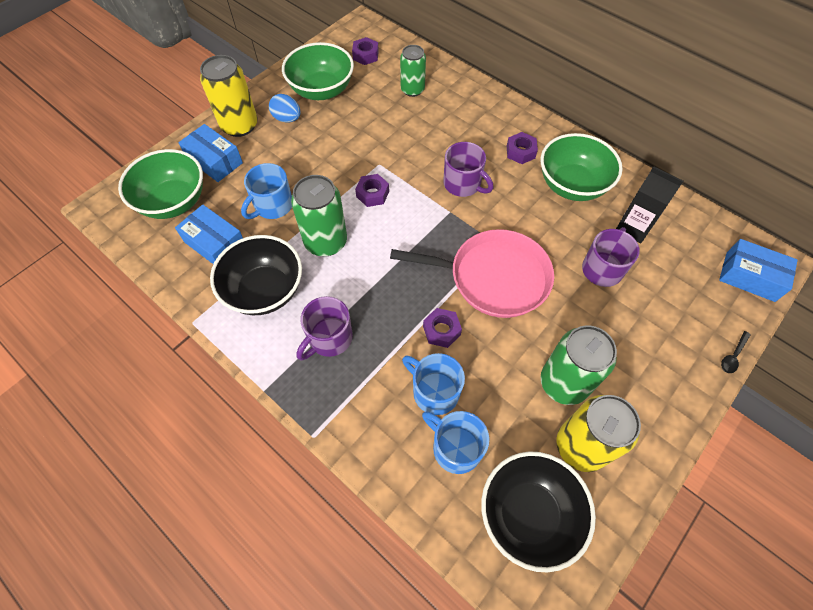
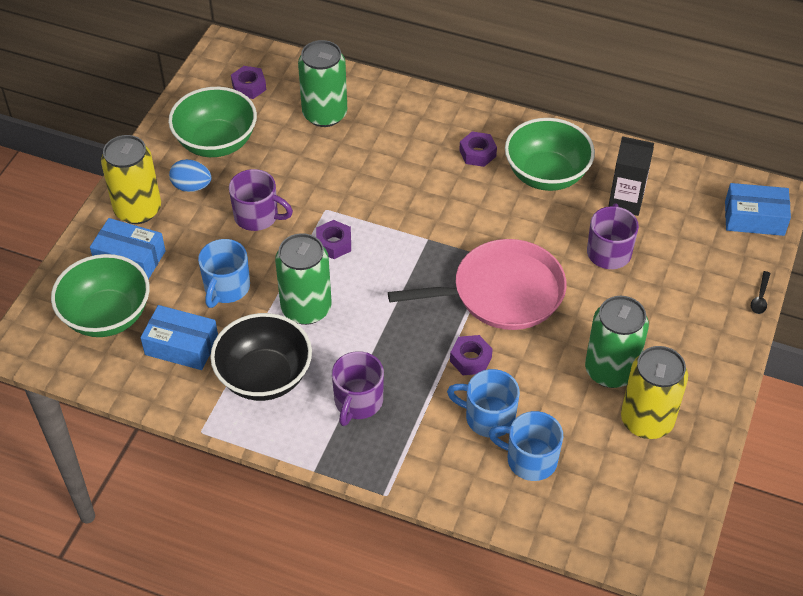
camera: 20 degrees left, 10 degrees down
green can [400,45,426,97] -> green can [298,40,347,127], size x1.52
purple mug [443,142,493,197] -> purple mug moved to [229,169,293,231]
black bowl [481,451,596,573] -> none

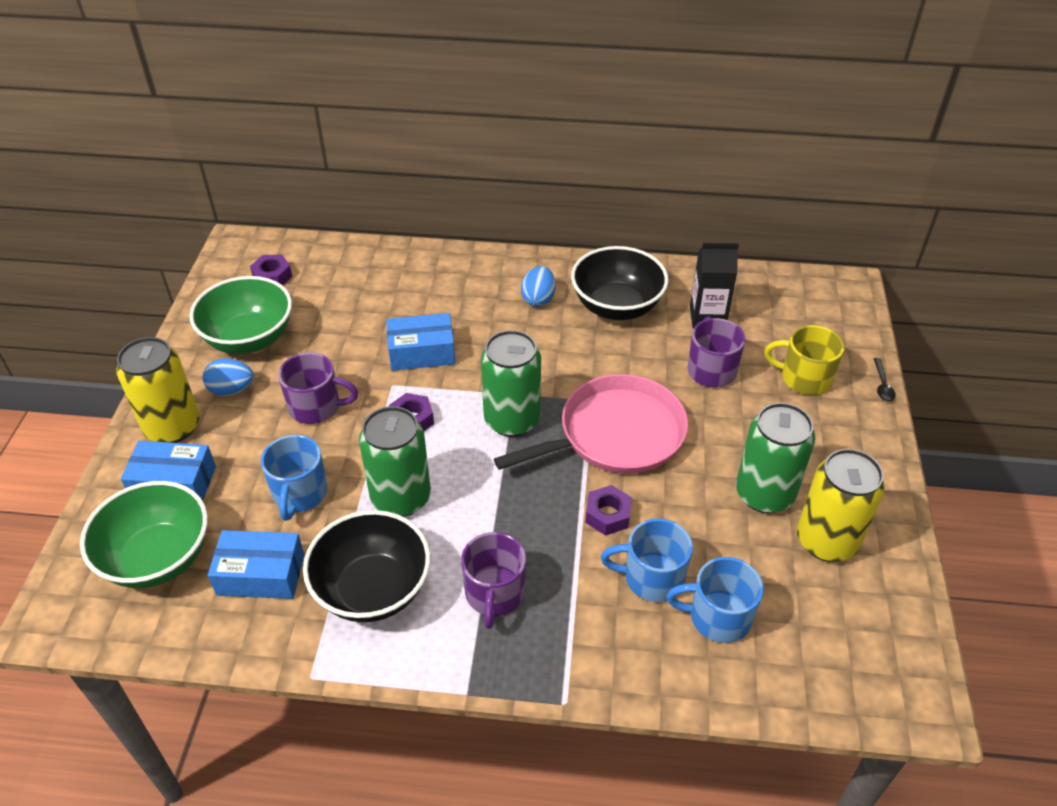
camera: 15 degrees left, 5 degrees down
green can [298,40,347,127] -> green can moved to [481,330,541,437]
purple nut [459,131,497,167] -> blue egg [521,266,556,307]
green bowl [505,118,595,191] -> black bowl [571,246,668,320]
blue box [725,183,791,236] -> blue box moved to [386,313,455,371]
none -> yellow mug [764,325,844,395]

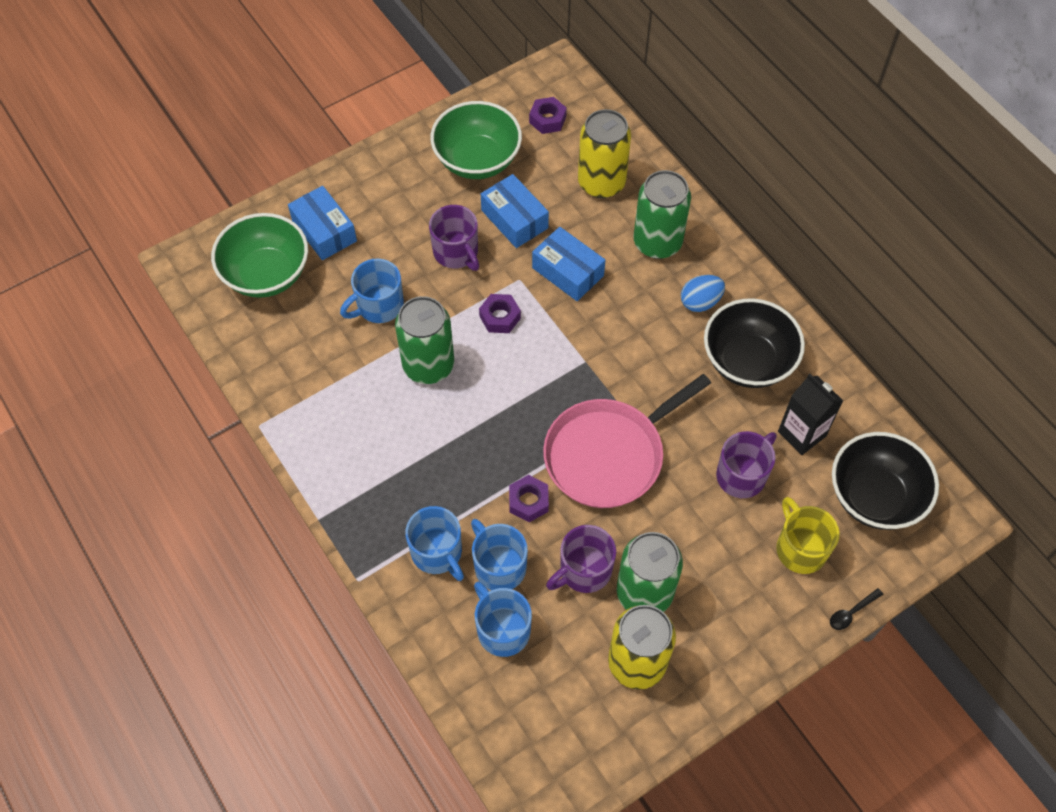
camera: 50 degrees right, 15 degrees up
yellow can [117,337,200,443] -> yellow can moved to [578,109,631,198]
blue egg [202,358,254,396] -> none
blue box [208,530,304,599] -> blue box moved to [481,174,549,248]
black bowl [303,510,430,622] -> black bowl moved to [832,432,939,530]
purple mug [461,532,526,629] -> purple mug moved to [546,525,616,593]
green can [481,330,541,437] -> green can moved to [633,170,691,259]
pink pan [494,374,688,474] -> pink pan turned 120 degrees clockwise [543,374,711,508]
none -> blue mug [405,506,464,581]

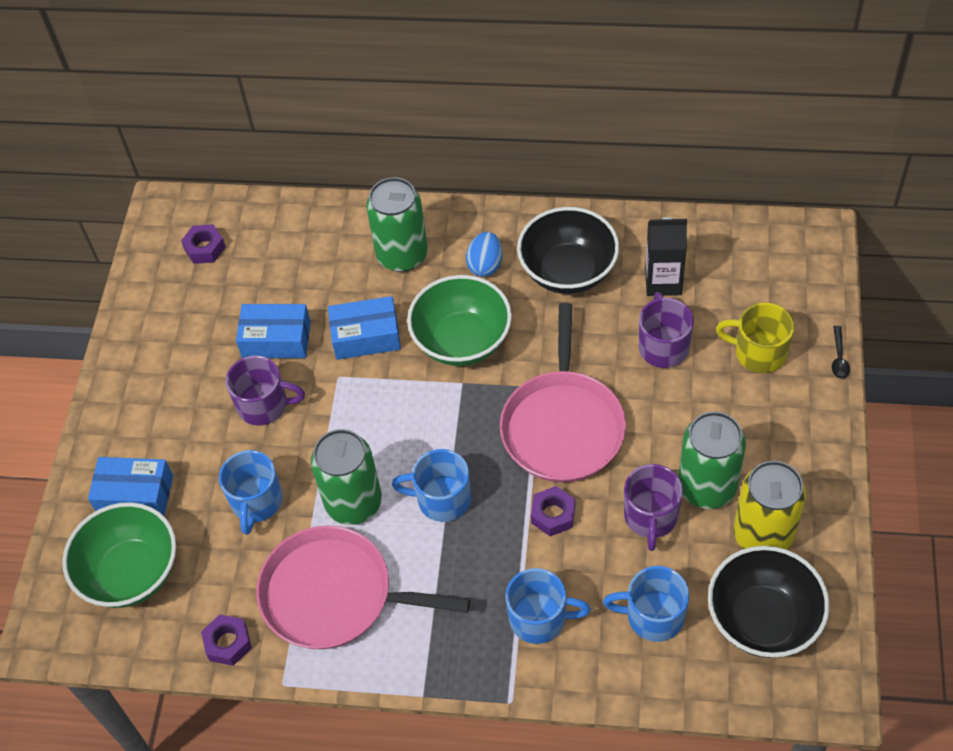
camera: 45 degrees left, 5 degrees down
green bowl [430,101,522,179] -> green bowl moved to [407,275,512,366]
blue mug [471,519,528,590] -> blue mug moved to [392,449,471,522]
purple nut [479,294,521,333] -> purple nut moved to [201,614,252,666]
yellow can [578,109,631,198] -> none
black bowl [832,432,939,530] -> black bowl moved to [708,546,830,658]
none -> pink pan [256,525,470,649]

